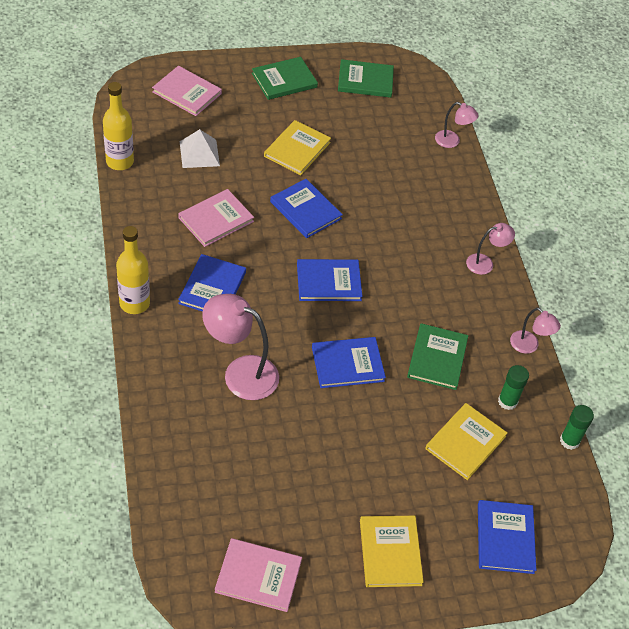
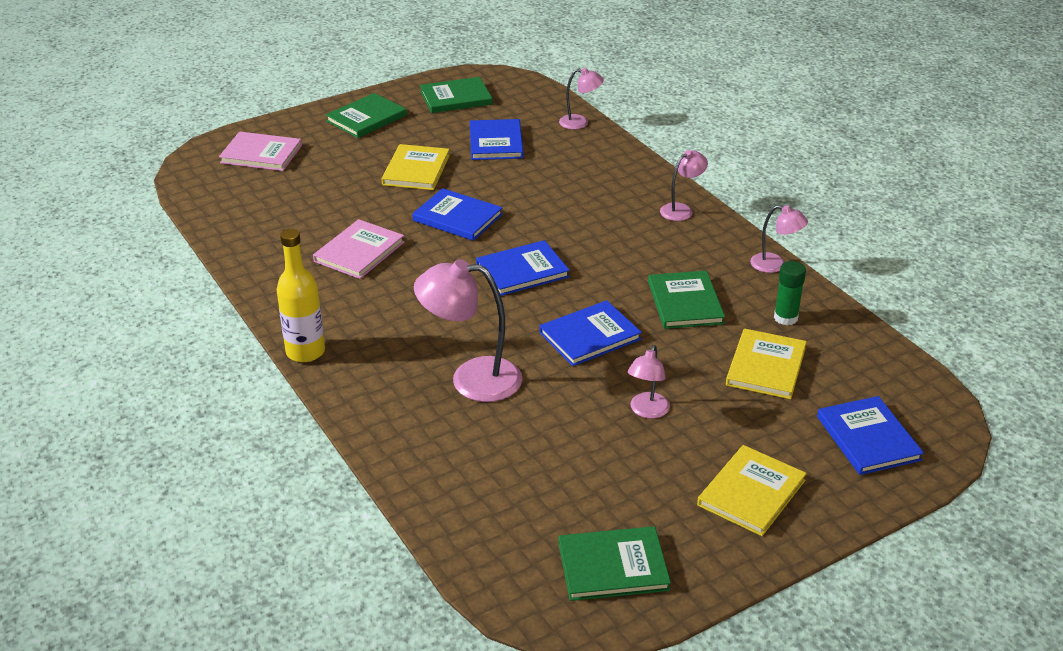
camera: 15 degrees left, 15 degrees down
yellow bottle [103,82,134,170] -> none
blue book [178,254,246,312] -> blue book moved to [470,119,523,160]
white pyramid [180,129,220,168] -> none
pink book [215,538,302,612] -> green book [558,526,671,601]
yellow book [360,516,424,587] -> yellow book turned 60 degrees clockwise [697,445,807,536]
green glue stick [560,405,594,450] -> none
none -> pink lamp [628,345,670,419]

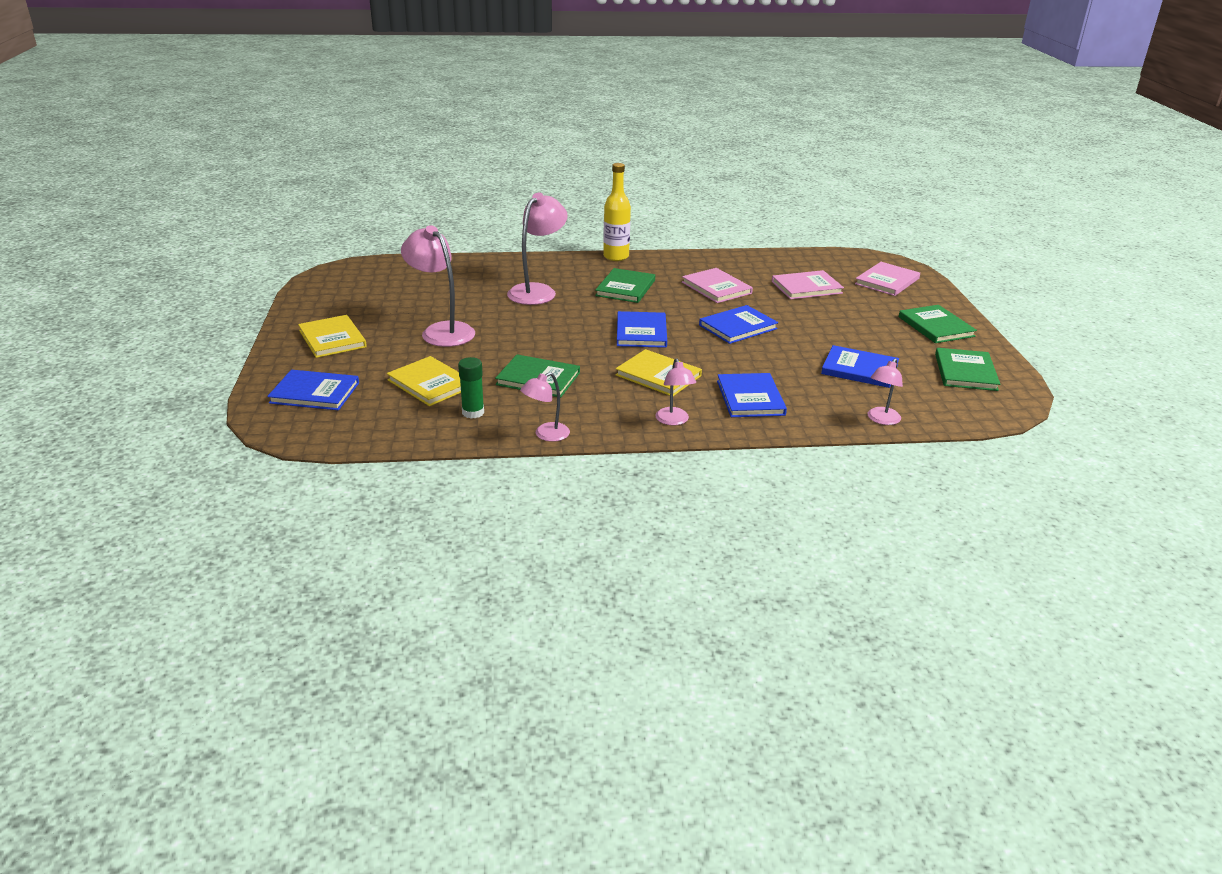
camera: 115 degrees right, 5 degrees down
yellow book [381,144,450,190] -> yellow book moved to [615,349,702,396]
blue book [539,300,642,366] -> blue book moved to [717,373,787,417]
green book [558,526,671,601] -> green book moved to [595,268,655,303]
pink lamp [628,345,670,419] -> pink lamp [401,225,475,347], size x1.80
none -> pink book [772,270,844,299]

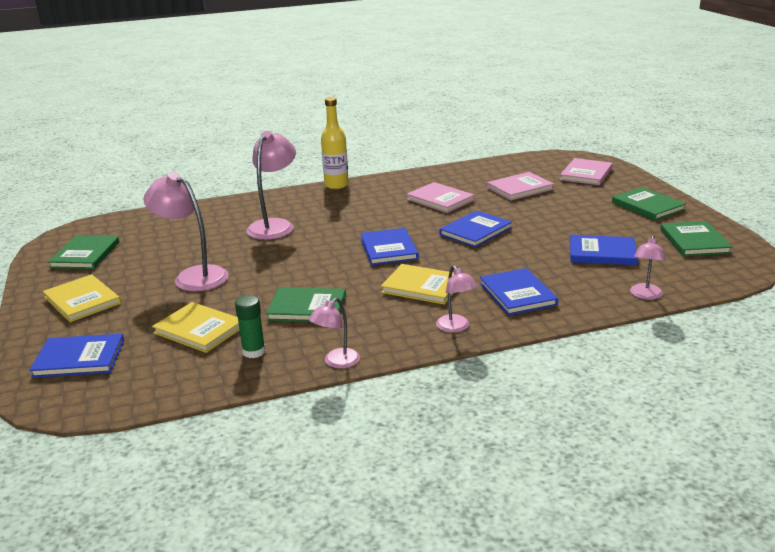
camera: 10 degrees left, 5 degrees down
green book [595,268,655,303] -> green book moved to [48,236,119,269]

